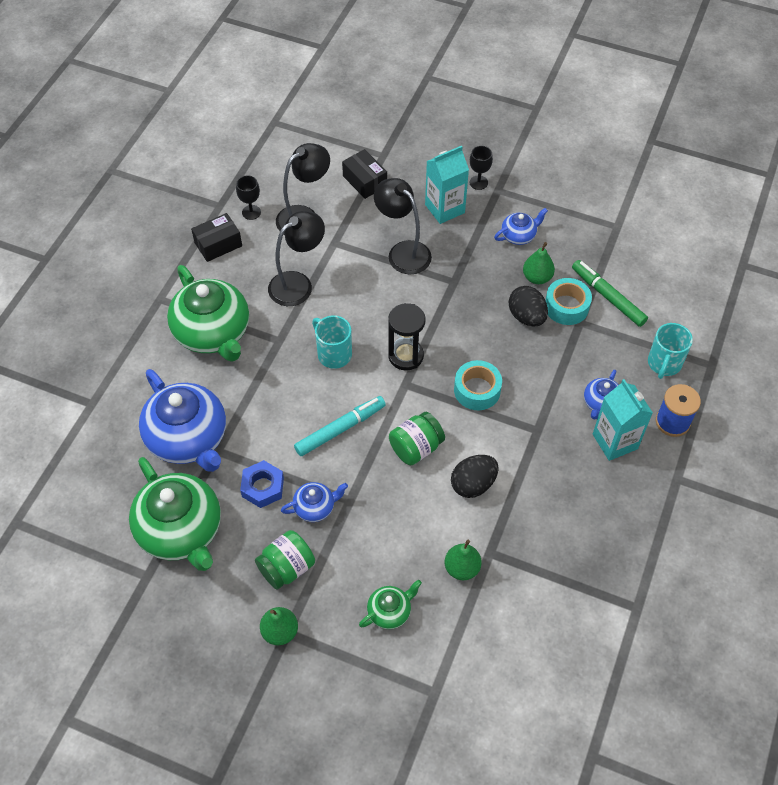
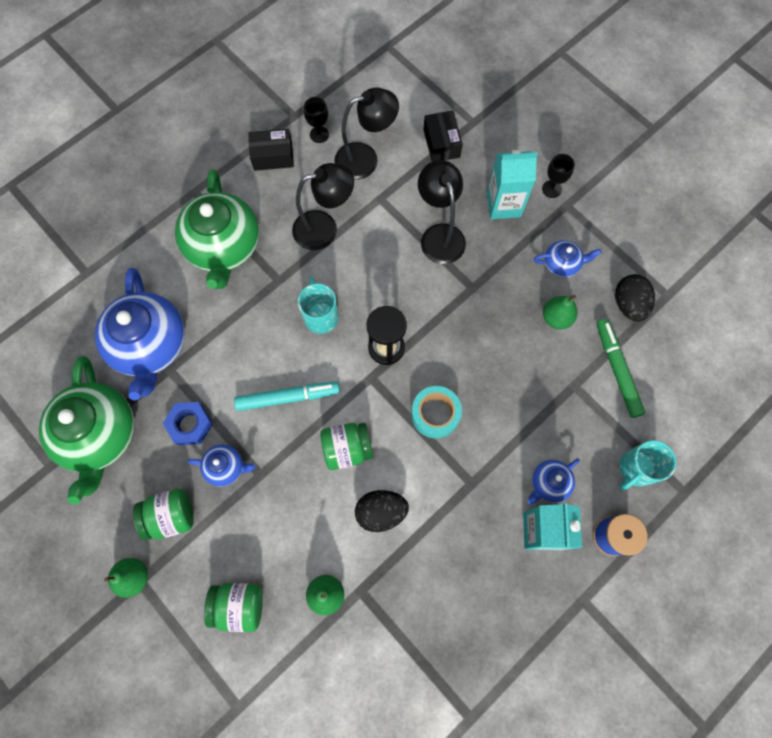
camera: 25 degrees right, 15 degrees up
green teapot [359,580,422,629] -> green jar [204,583,263,632]
black egg [509,286,548,326] -> black egg moved to [615,274,655,322]
turquoise tape [546,278,592,325] -> none

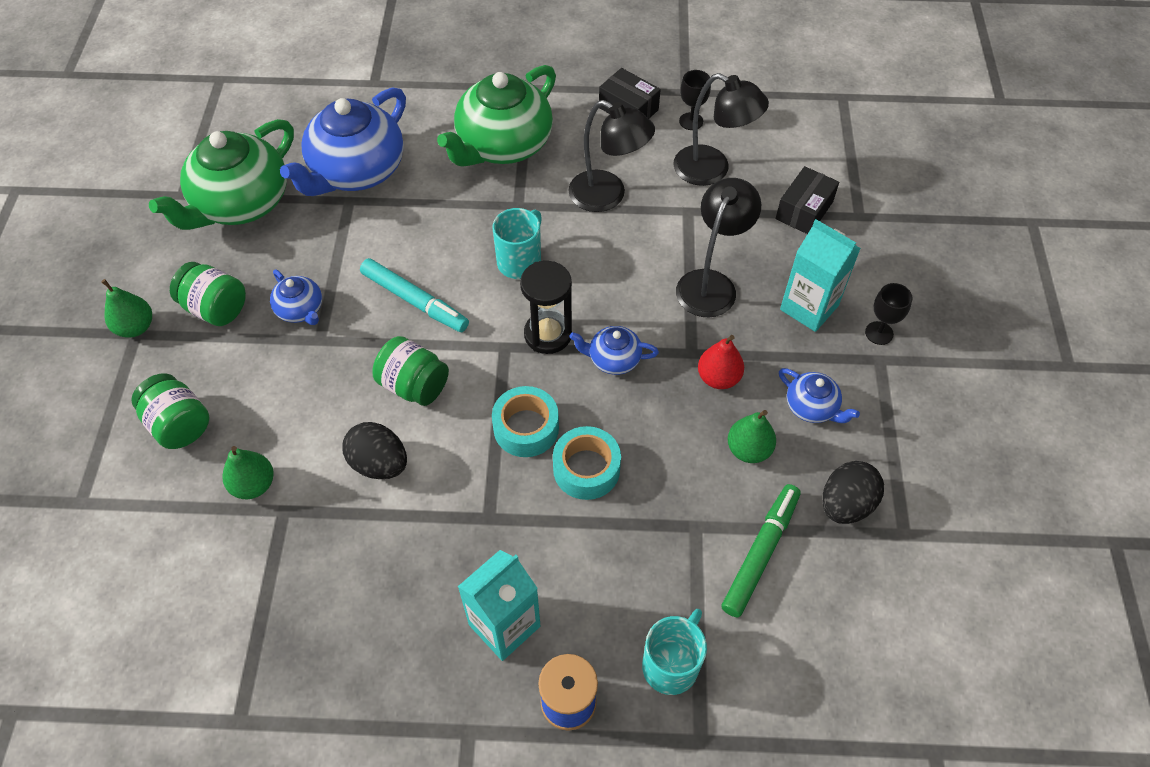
camera: 45 degrees right, 15 degrees down
blue nut [163,402,213,445] -> none
blue teapot [528,459,580,505] -> blue teapot moved to [570,326,659,375]
turquoise mug [619,440,676,490] -> turquoise mug turned 120 degrees clockwise [642,609,707,695]
none -> turquoise tape [553,426,621,500]
none -> red pear [698,335,744,389]

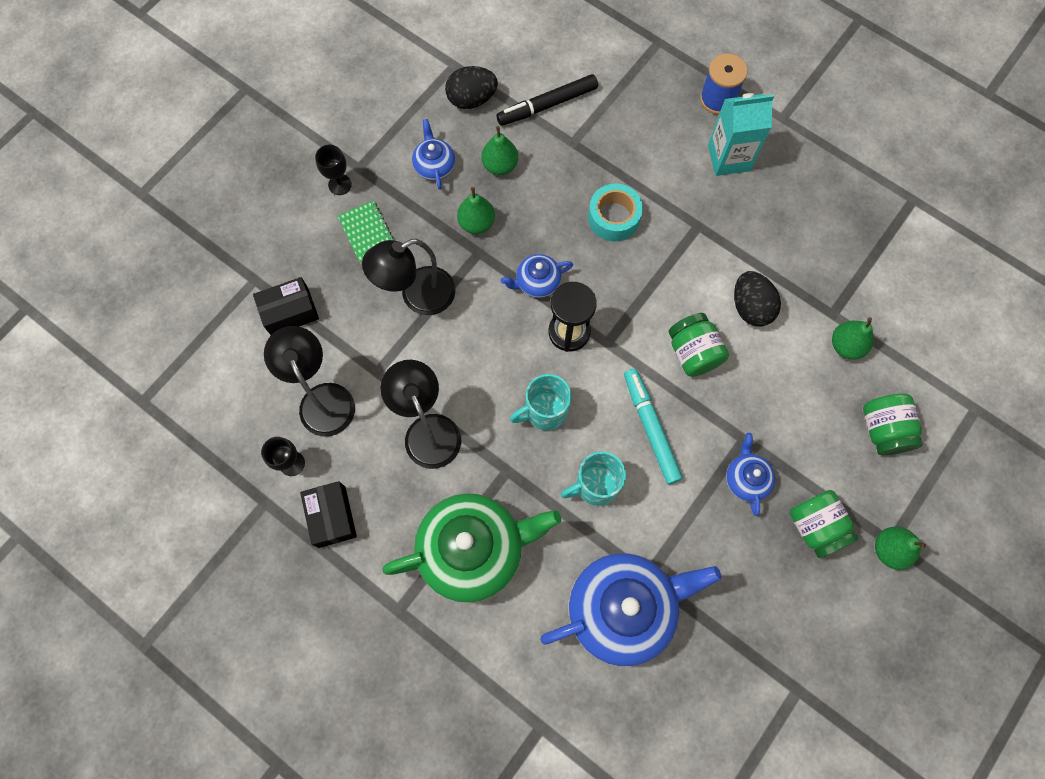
camera: 145 degrees left, 15 degrees up
green teapot [149,119,294,230] -> none
turquoise tape [492,386,559,457] -> none
blue teapot [570,326,659,375] -> blue teapot turned 120 degrees clockwise [501,254,573,298]
turquoise mug [642,609,707,695] -> turquoise mug moved to [561,451,626,506]
red pear [698,335,744,389] -> green pear [457,187,495,234]
green marker [722,484,800,617] -> black marker [496,74,598,126]
turquoise carton [780,219,861,332] -> green notebook [338,200,394,263]

